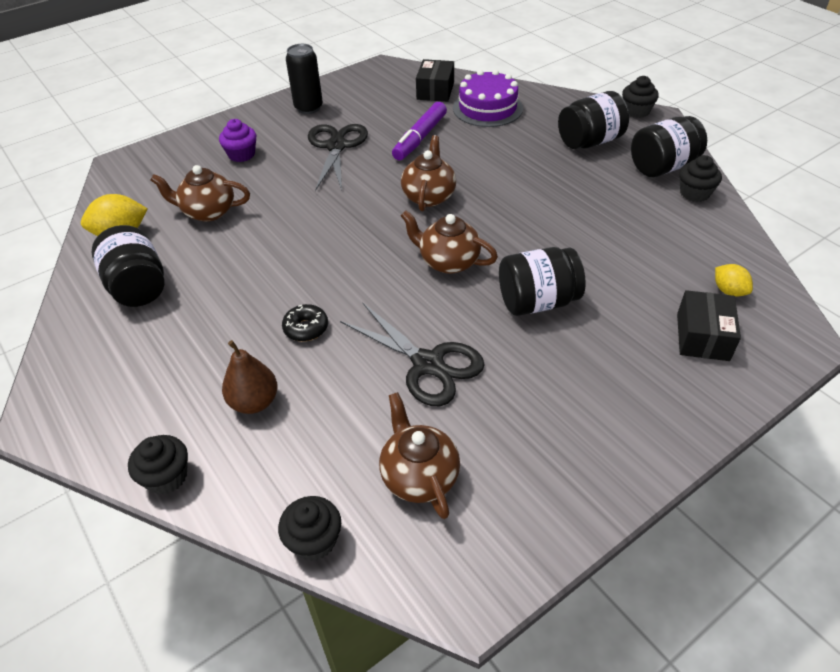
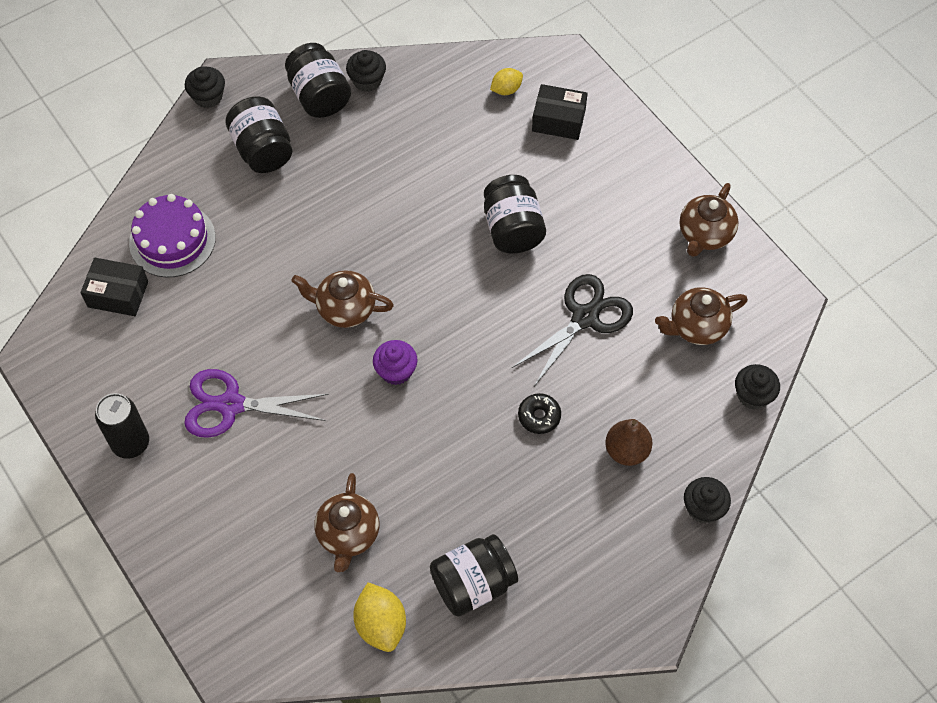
camera: 90 degrees left, 15 degrees up
purple cupcake [219,119,256,162] -> purple cupcake moved to [373,340,418,385]
black scissors [308,124,368,191] -> purple scissors [184,369,329,438]
purple marker [392,102,447,160] -> none
brown teapot [401,210,498,274] -> brown teapot moved to [680,183,739,257]

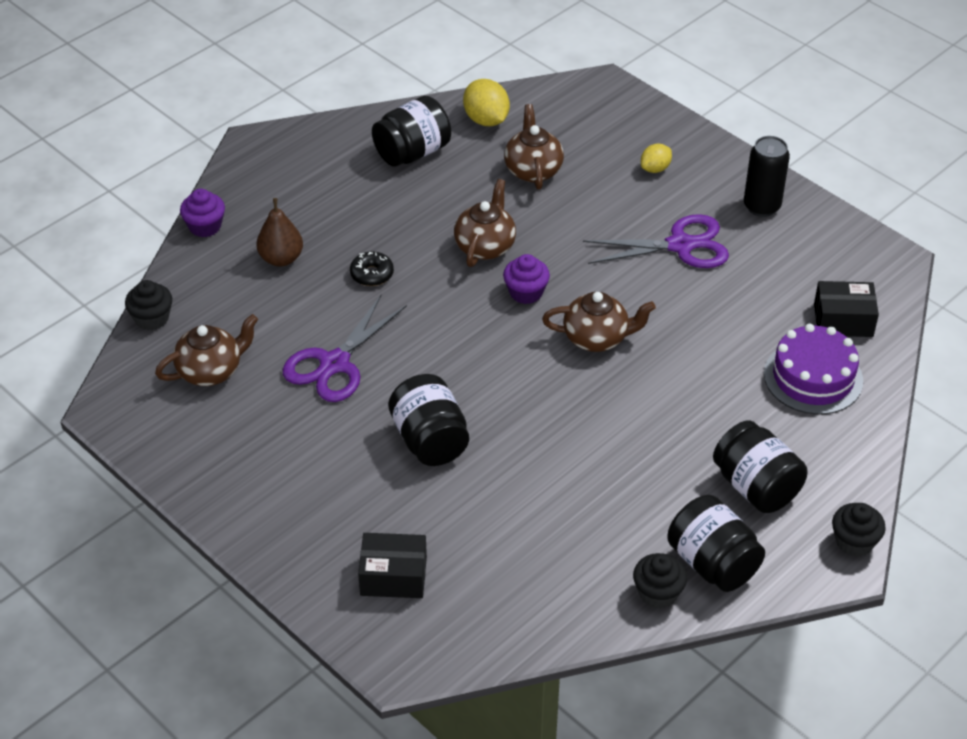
camera: 170 degrees right, 15 degrees down
yellow lemon [490,68,523,95] -> yellow lemon moved to [641,144,672,173]
black scissors [512,274,633,386] -> purple scissors [283,295,407,402]
brown teapot [680,183,739,257] -> brown teapot moved to [454,179,516,267]
black cupcake [684,477,731,523] -> purple cupcake [180,189,225,237]

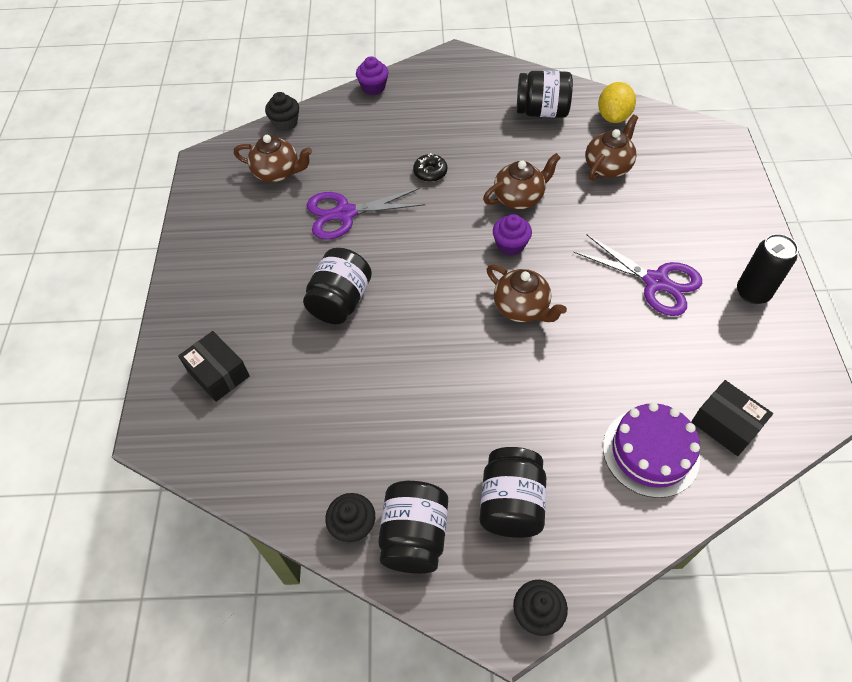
camera: 45 degrees right, 10 degrees up
brown pear [256,198,303,267] -> none
yellow lemon [641,144,672,173] -> none

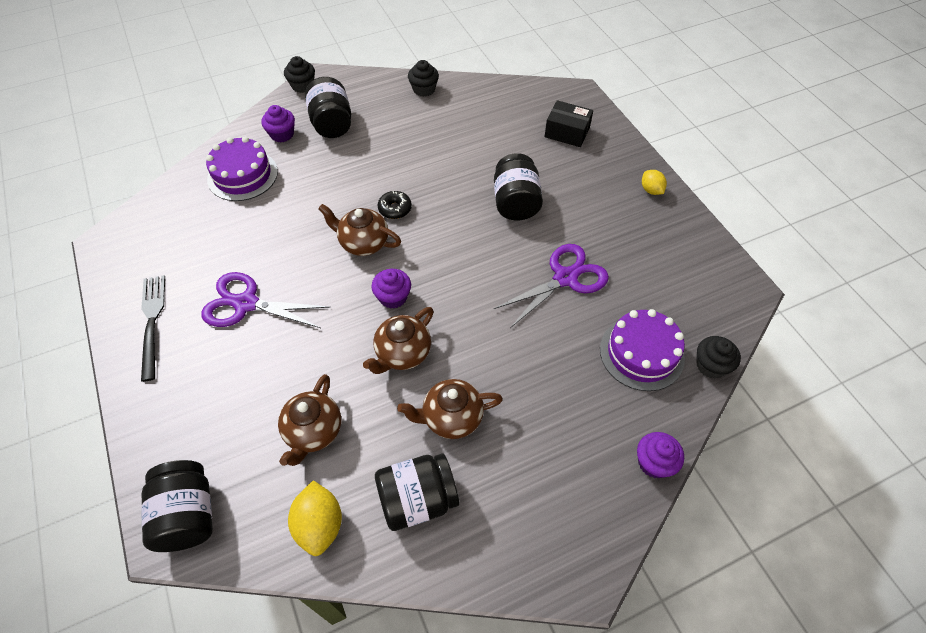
camera: 155 degrees right, 0 degrees up
brown teapot [234,135,312,183] -> brown teapot moved to [397,379,503,439]
black jar [378,481,448,574] -> black jar moved to [141,460,213,552]
black donut [413,153,447,182] -> black donut moved to [378,191,412,219]
black box [691,380,773,456] -> none
black can [737,234,798,304] -> black fork [141,275,165,382]
none -> purple cupcake [261,105,295,142]
none -> purple cake [600,309,685,391]
none -> yellow lemon [642,170,667,195]

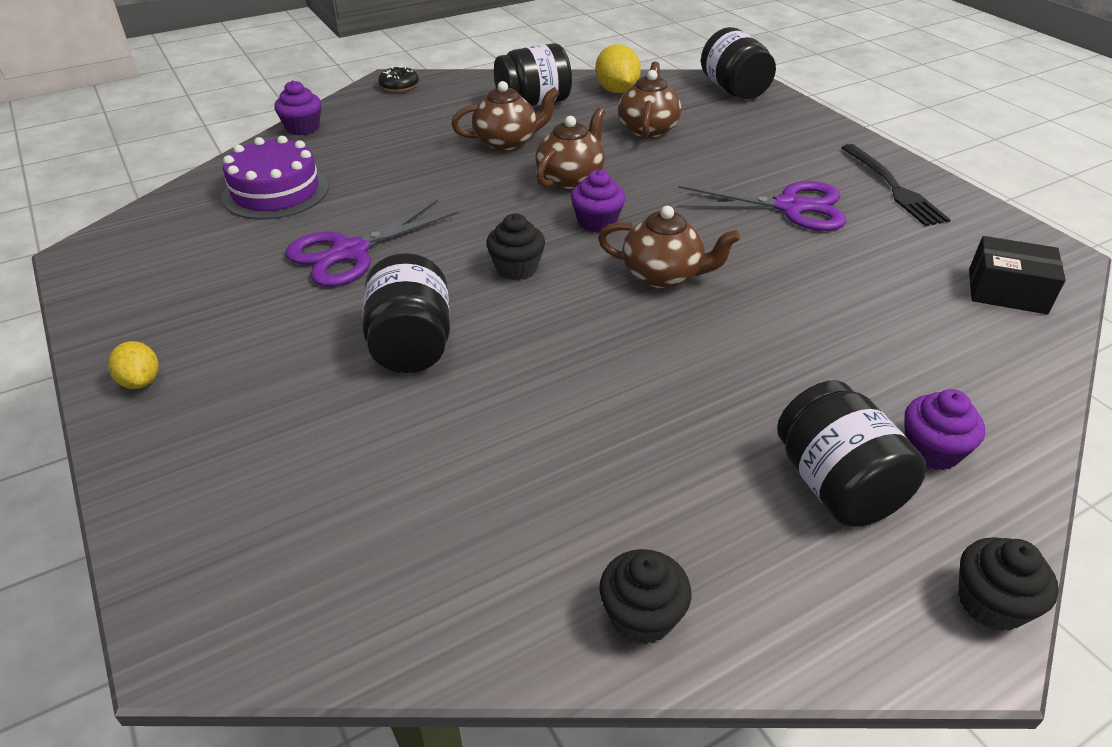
camera: 175 degrees right, 15 degrees down
purple cake [206,137,278,201] -> none
black donut [378,191,412,219] -> black donut moved to [378,66,419,92]
black box [544,100,593,147] -> black box moved to [969,236,1066,314]
black cupcake [696,336,741,379] -> black cupcake moved to [486,213,545,280]

